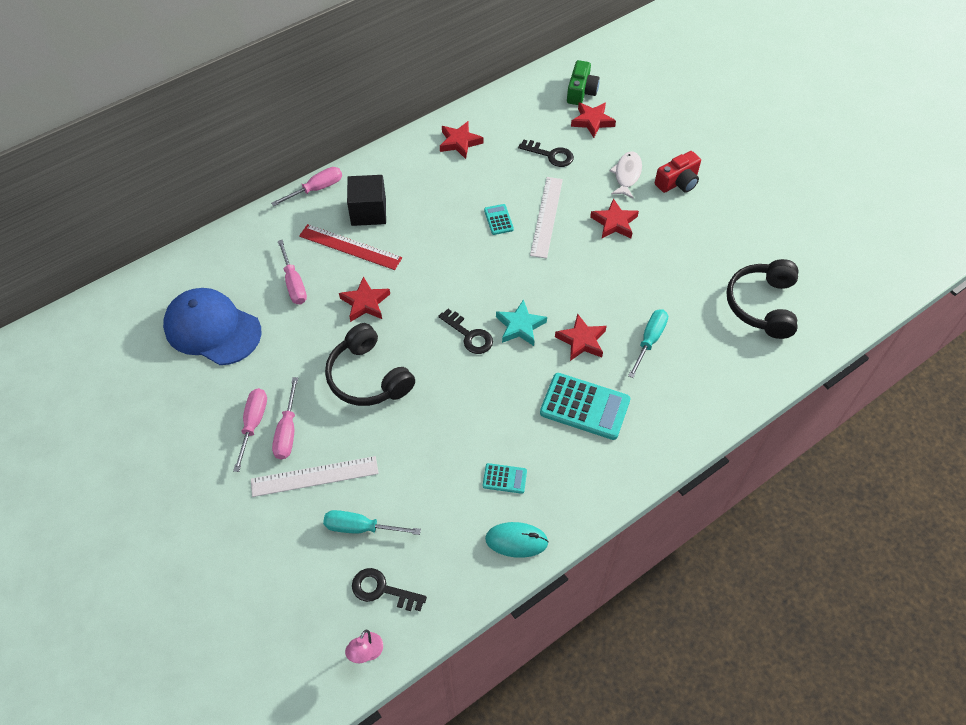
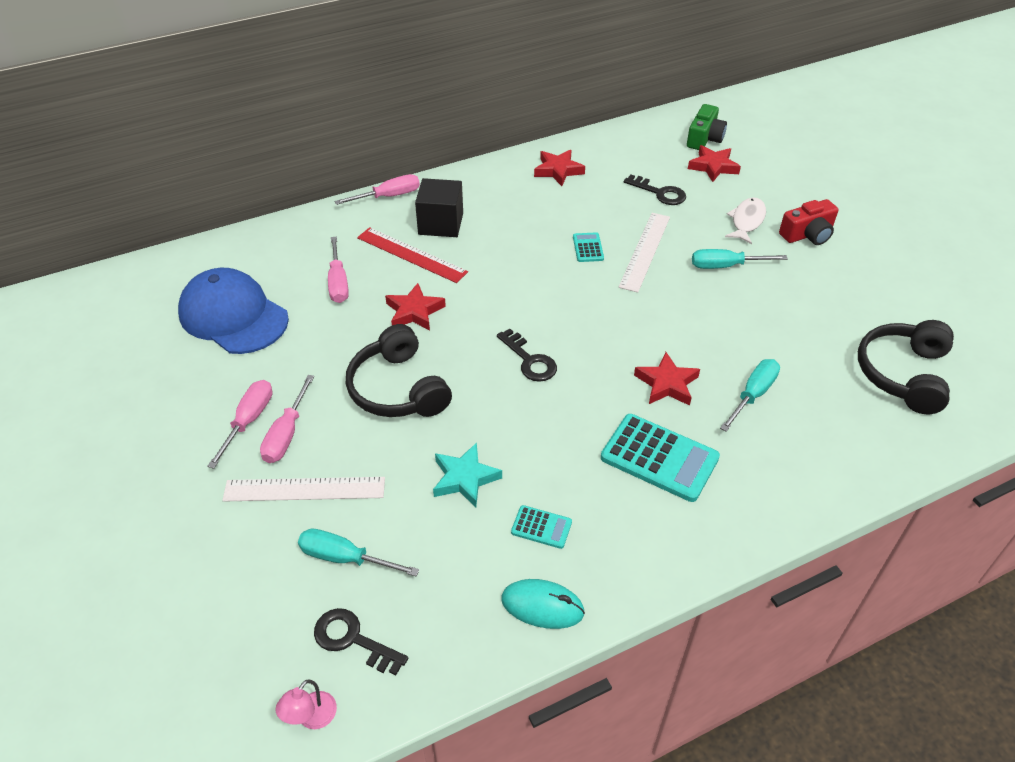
camera: 10 degrees right, 10 degrees down
turquoise star [496,299,547,346] -> turquoise star moved to [433,443,502,508]
red star [590,198,639,238] -> turquoise screwdriver [692,249,788,269]

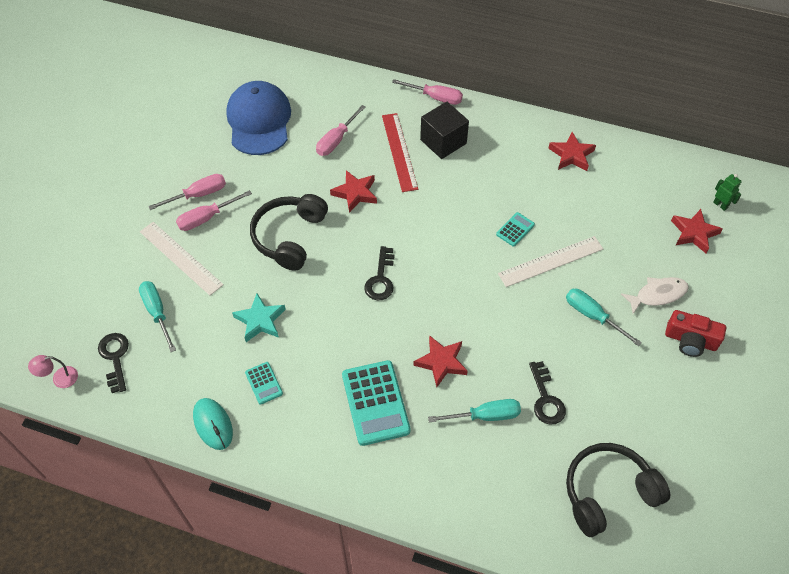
camera: 45 degrees right, 10 degrees up
black key [624,175,686,205] -> black key moved to [529,361,566,425]
green camera [687,104,727,150] -> green robot [713,174,742,211]

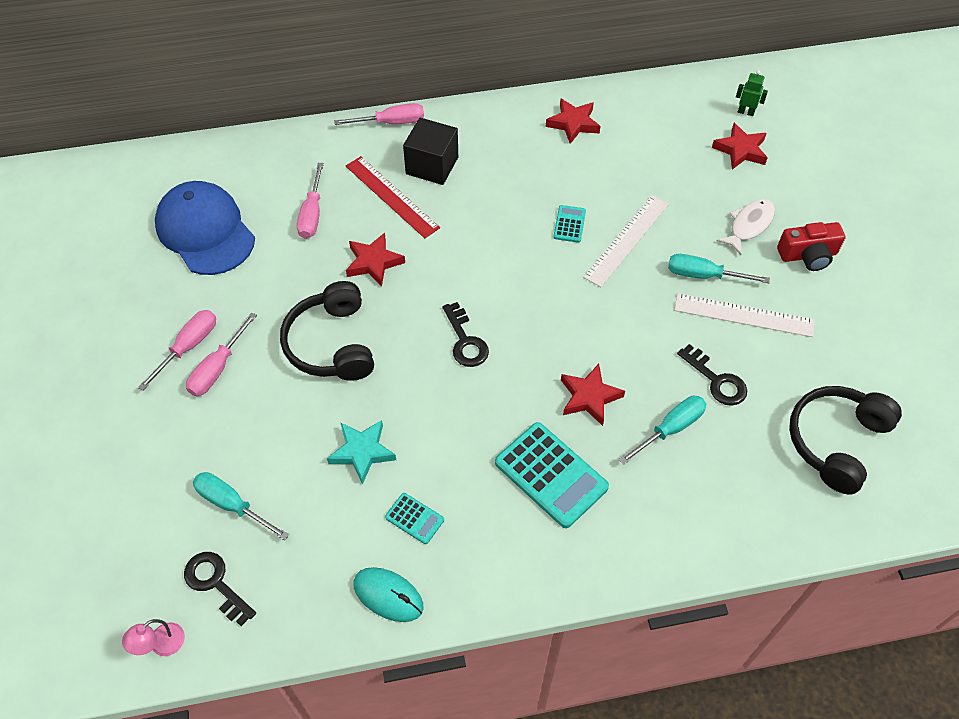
camera: 30 degrees left, 0 degrees up
white ruler [140,222,224,296] -> white ruler moved to [674,293,815,337]

